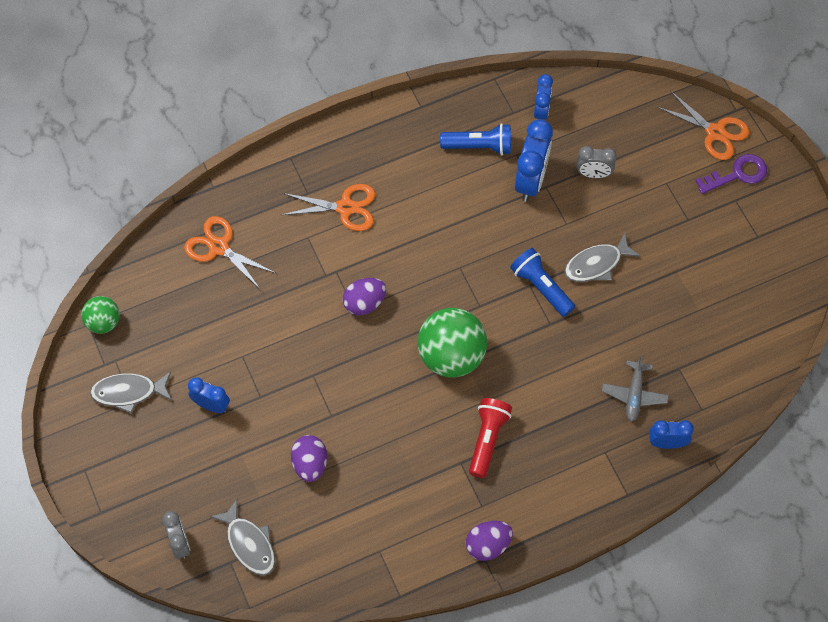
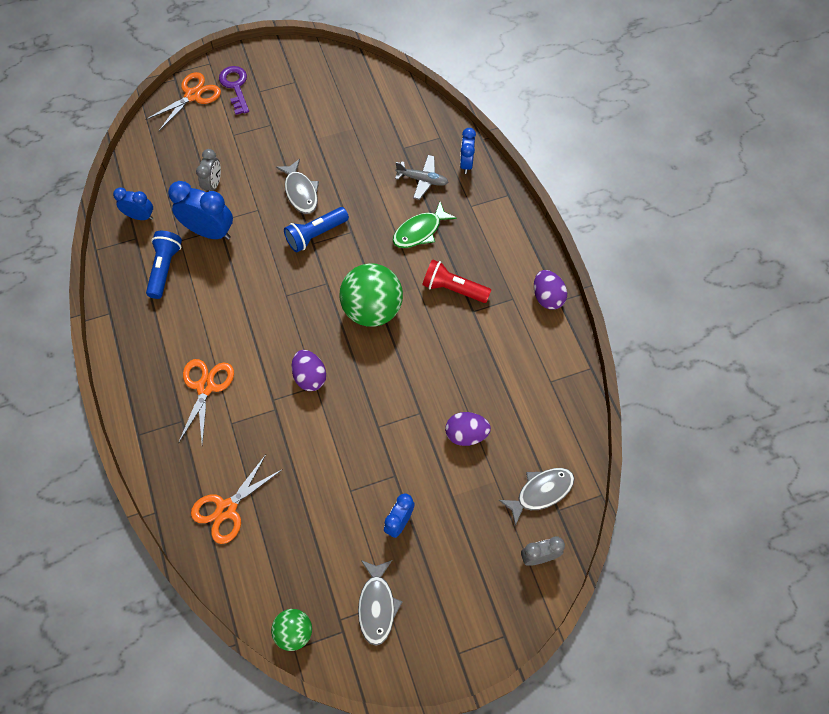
camera: 85 degrees left, 0 degrees up
none -> green fish [393,202,456,248]

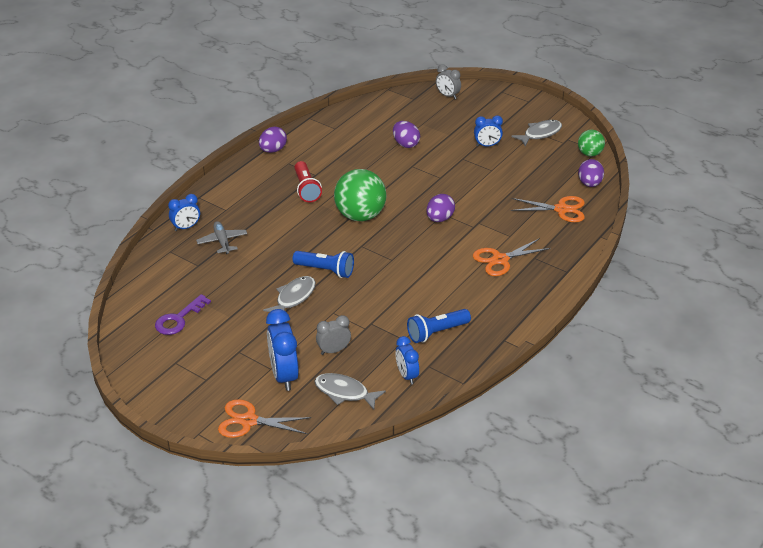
camera: 125 degrees left, 25 degrees down
blue clock [168,181,233,240] -> blue clock moved to [266,309,299,391]
purple key [219,66,249,115] -> purple key moved to [155,294,211,335]
green fish [393,202,456,248] -> none
grey fish [499,468,575,526] -> grey fish moved to [314,373,386,410]
none -> purple egg [578,159,604,187]

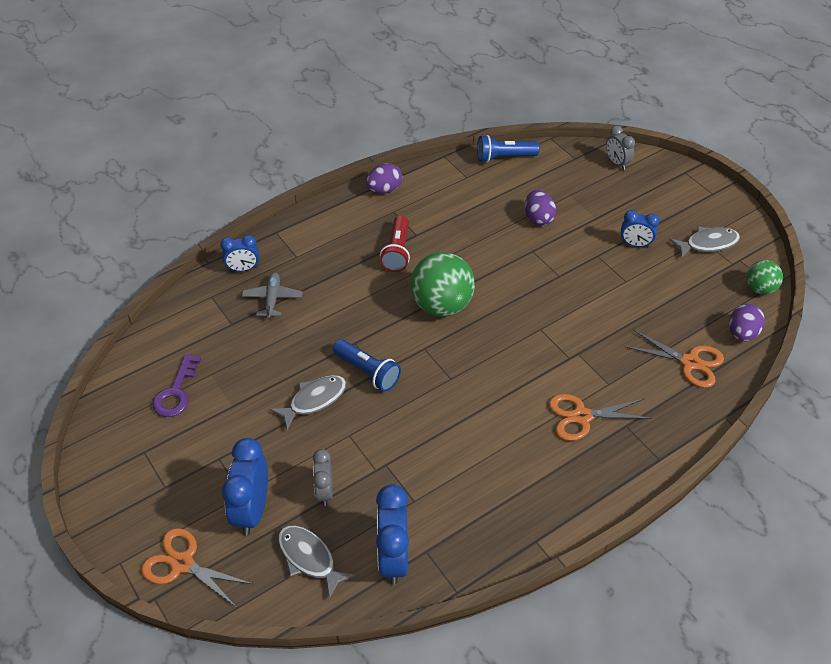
camera: 20 degrees right, 10 degrees up
purple key [155,294,211,335] -> purple key turned 45 degrees counterclockwise [153,354,201,417]
grey clock [316,315,351,355] -> grey clock turned 90 degrees counterclockwise [313,449,333,506]
blue clock [396,336,419,384] -> blue clock [376,484,409,585], size x1.67
blue flashlight [407,309,471,343] -> blue flashlight moved to [477,135,539,163]
purple egg [426,194,455,222] -> none

